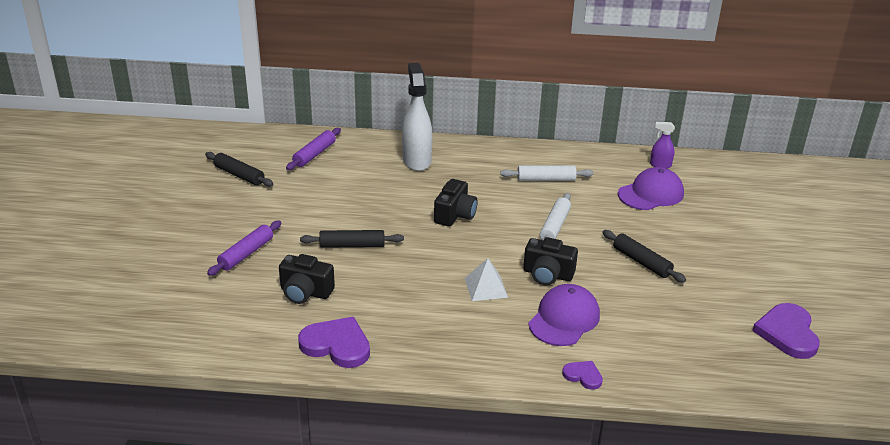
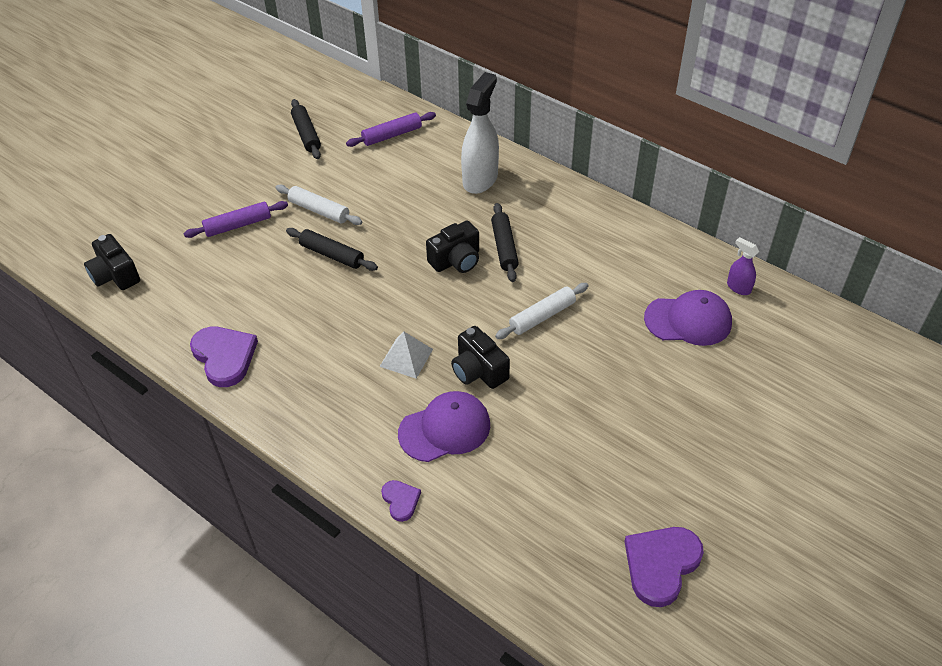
camera: 35 degrees right, 15 degrees up
black camera [279,254,335,304] -> black camera moved to [84,234,140,290]
white rolling pin [500,165,593,181] -> white rolling pin moved to [275,185,362,225]
black rolling pin [602,230,686,283] -> black rolling pin moved to [491,203,519,282]

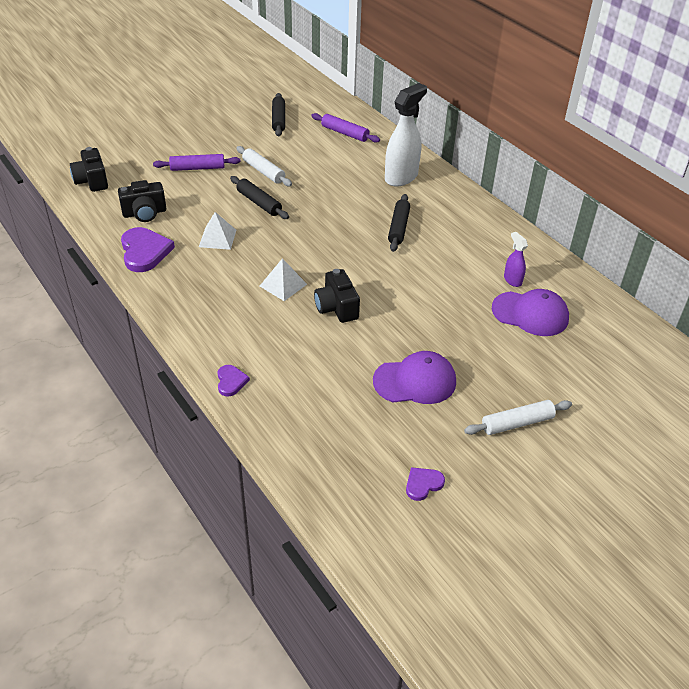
camera: 15 degrees right, 5 degrees down
purple rolling pin [346,112,436,147] -> purple rolling pin turned 45 degrees clockwise [311,113,380,143]
purple cap [398,391,490,462] -> purple cap moved to [373,351,456,404]
black camera [426,220,479,273] -> black camera moved to [118,180,166,222]
white rolling pin [495,283,589,339] -> white rolling pin moved to [464,400,572,435]
purple heart [624,527,704,607] -> purple heart [406,467,445,501], size x0.53
purple spray bottle [727,237,759,295] -> purple spray bottle moved to [504,232,528,287]
none -> white pyramid [199,212,236,250]

